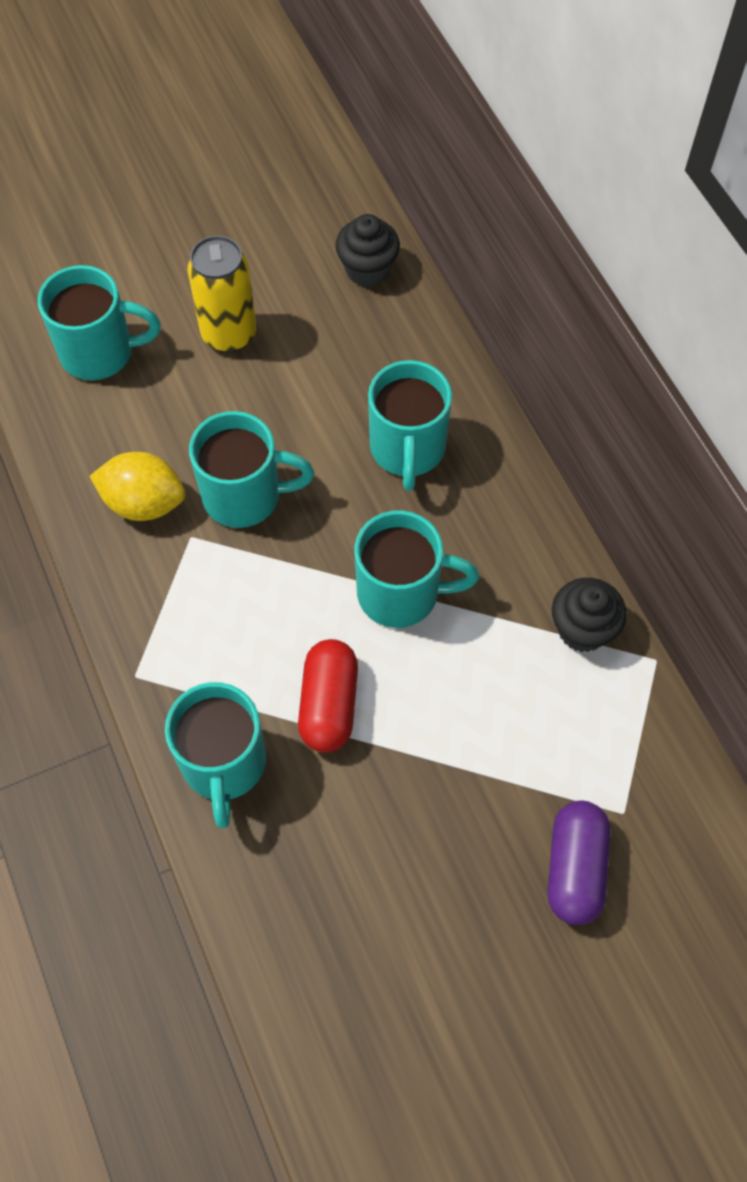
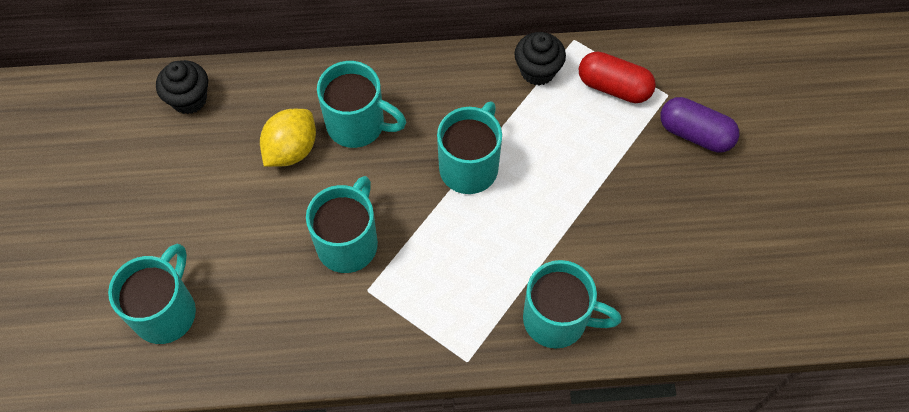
camera: 70 degrees left, 0 degrees up
yellow lemon [90,452,186,521] -> yellow lemon moved to [260,109,316,167]
yellow can [188,236,256,353] -> none
red capsule [298,639,358,753] -> red capsule moved to [579,51,656,103]

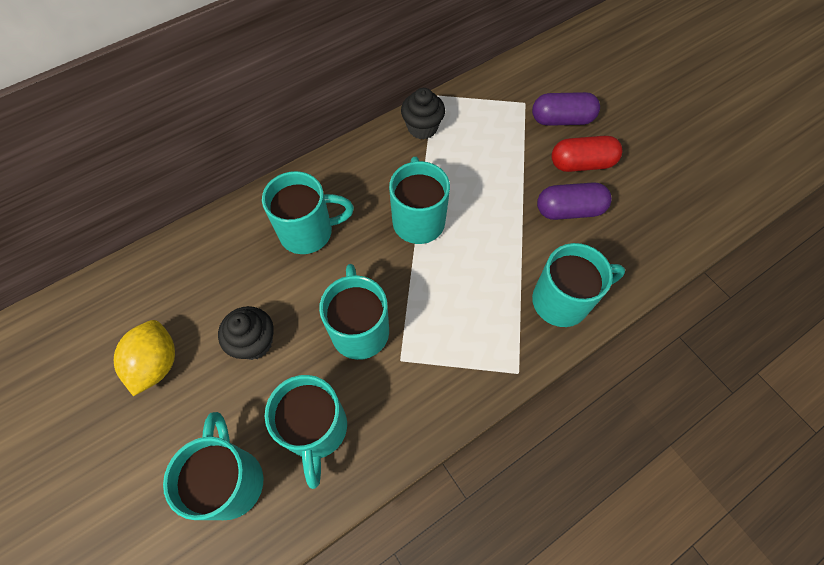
camera: 30 degrees left, 0 degrees up
black cupcake [156,60,208,114] -> black cupcake moved to [218,306,274,360]
yellow lemon [260,109,316,167] -> yellow lemon moved to [114,320,175,396]
red capsule [579,51,656,103] -> red capsule moved to [551,136,622,172]
none -> turquoise mug [265,375,347,489]
none -> purple capsule [537,182,612,220]

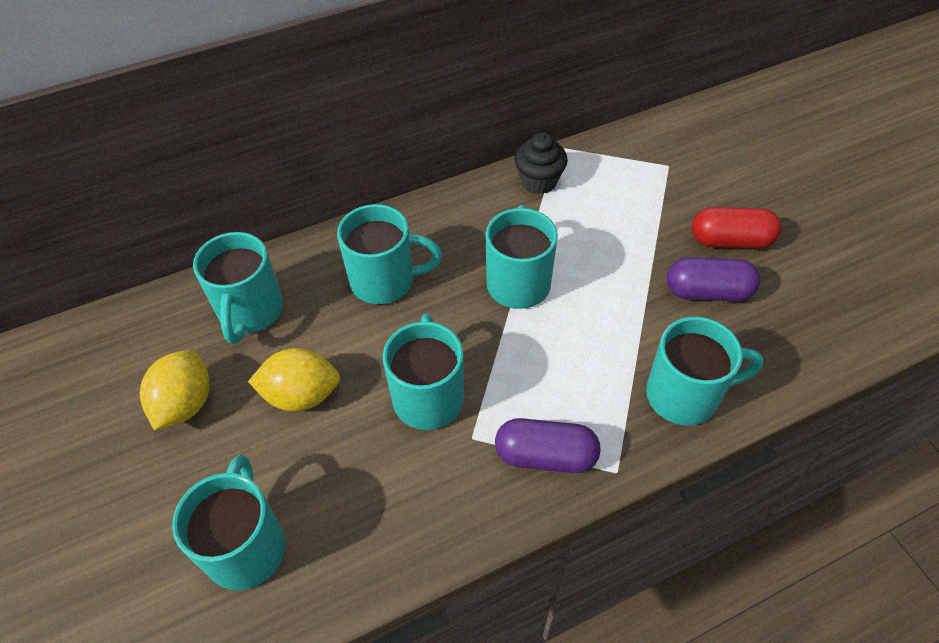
camera: 10 degrees right, 10 degrees down
black cupcake [218,306,274,360] -> yellow lemon [248,348,340,412]
turquoise mug [265,375,347,489] -> turquoise mug moved to [193,232,283,344]
purple capsule [532,92,600,126] -> purple capsule moved to [495,418,601,473]

